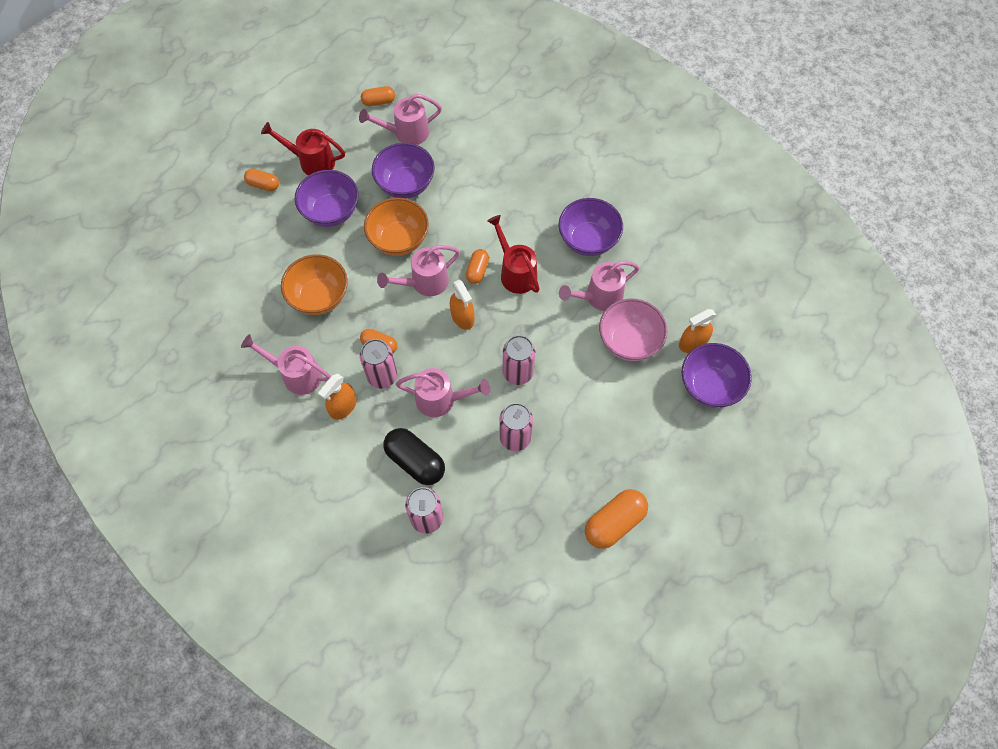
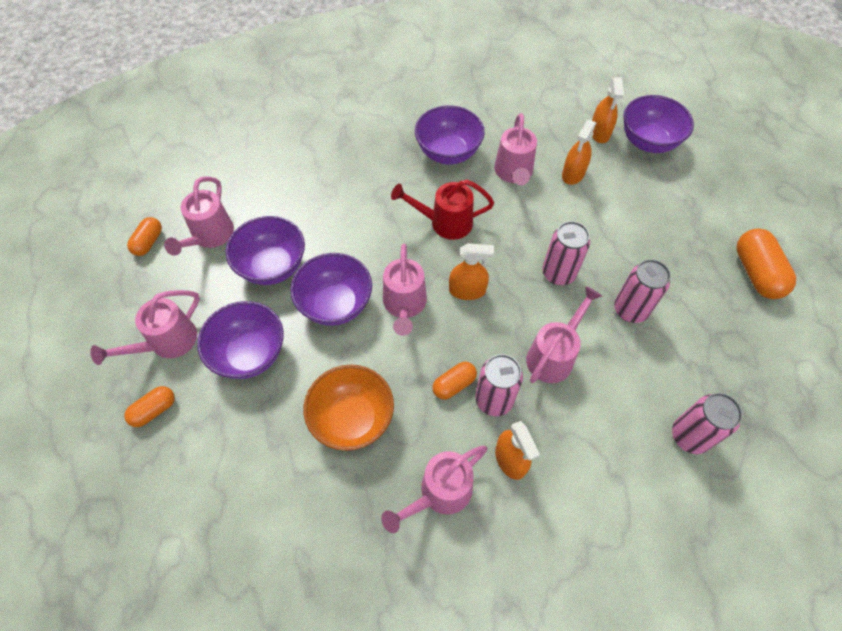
camera: 60 degrees left, 5 degrees down
red watering can [261,122,345,175] -> pink watering can [90,290,200,365]
orange bowl [364,198,429,256] -> purple bowl [290,253,372,326]
black capsule [383,428,445,485] -> none
orange capsule [466,249,489,284] -> none
pink bowl [599,298,667,361] -> orange spray bottle [562,119,596,185]

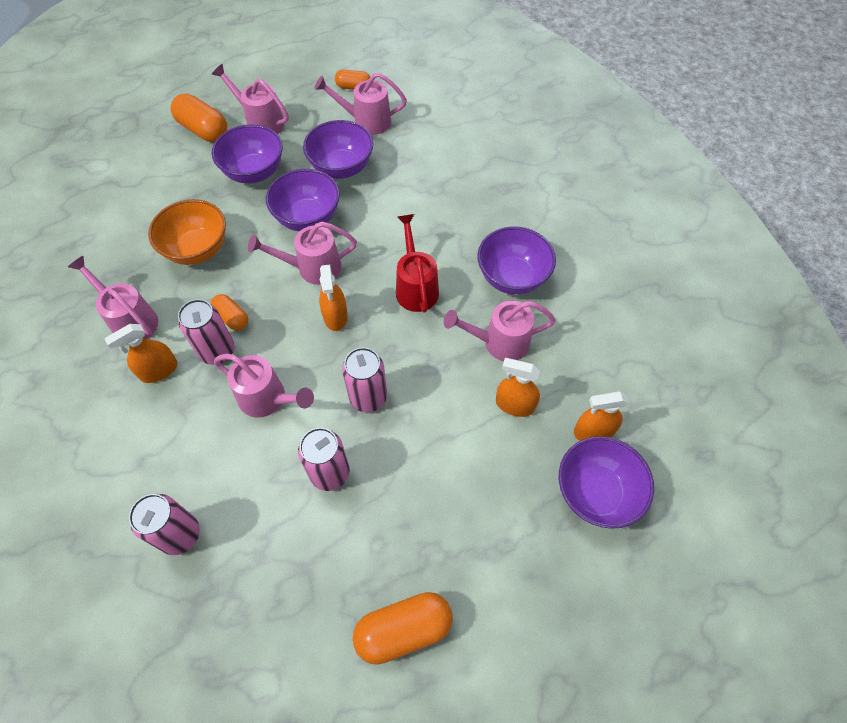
camera: 80 degrees right, 0 degrees up
orange capsule [124,386,175,427] -> orange capsule [171,93,227,142], size x1.70

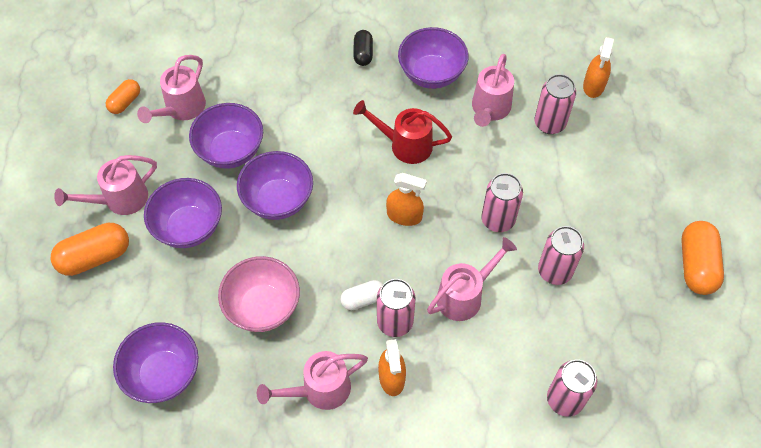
camera: 65 degrees left, 0 degrees up
orange bowl [148,199,226,265] -> pink bowl [218,256,300,332]
orange capsule [210,294,248,331] -> white capsule [340,280,383,310]
pink watering can [248,222,357,285] -> none
orange spray bottle [496,358,540,417] -> pink can [535,74,576,134]
purple bowl [559,436,654,529] -> purple bowl moved to [113,322,199,403]
none -> black capsule [353,30,373,66]

